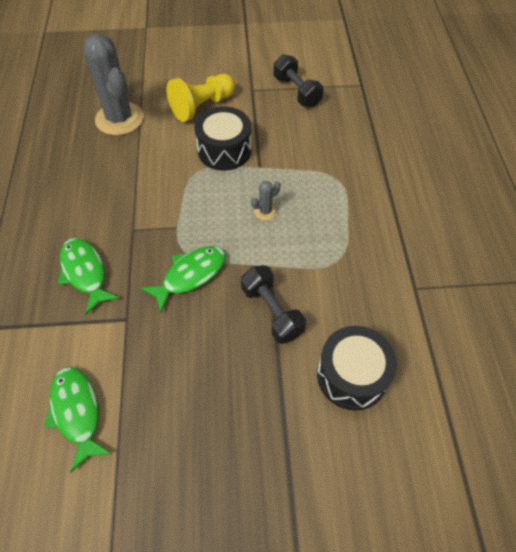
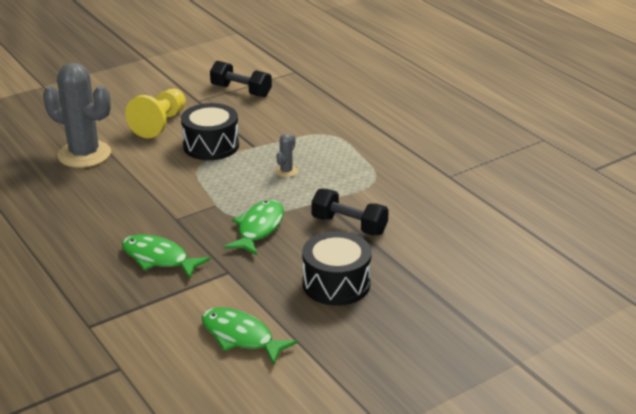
camera: 30 degrees left, 25 degrees down
black drum [317,326,397,410] -> black drum moved to [302,231,372,306]

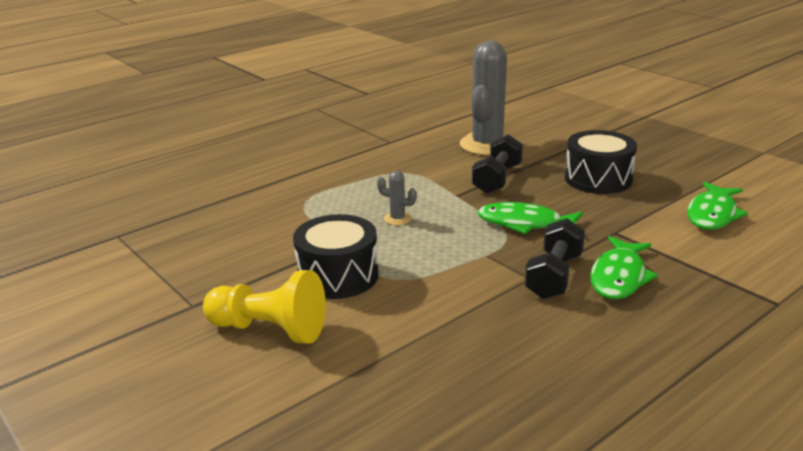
camera: 95 degrees left, 5 degrees down
grey cactus [43,63,111,168] -> grey cactus moved to [460,41,507,155]
black dumbbell [210,61,272,97] -> black dumbbell moved to [525,218,585,299]

